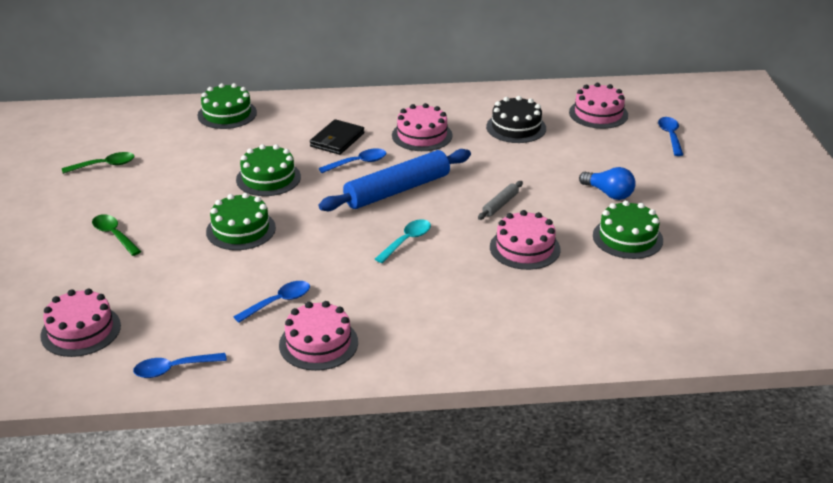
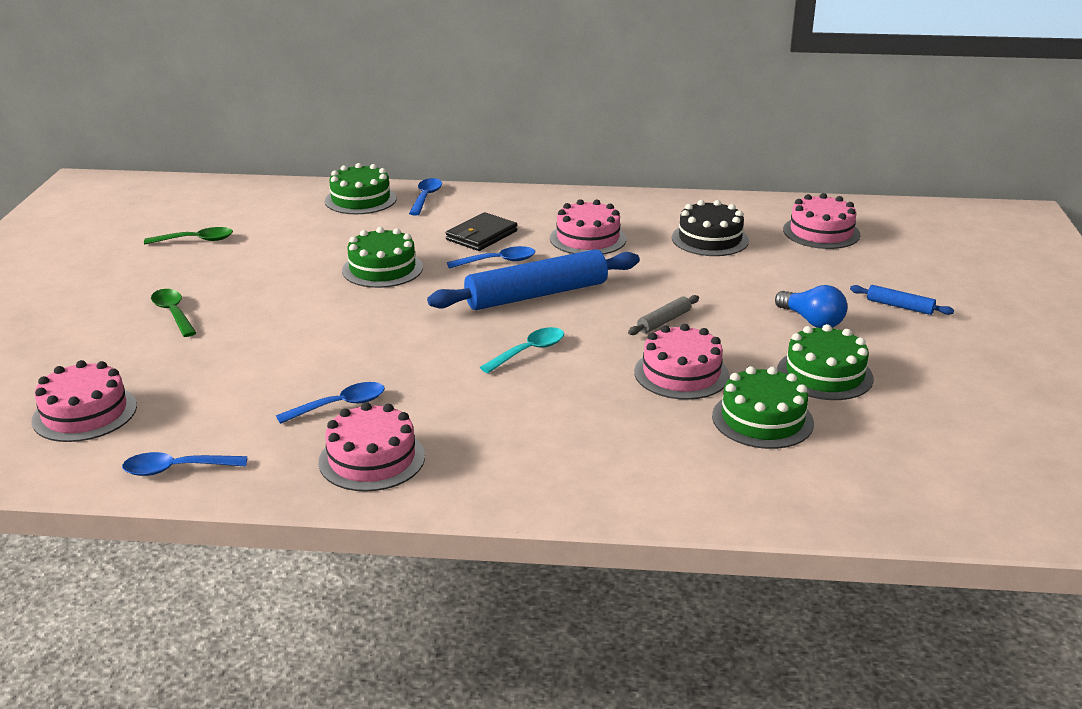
camera: 10 degrees right, 5 degrees down
green cake [206,193,276,250] -> green cake moved to [712,366,814,449]
blue spoon [658,117,683,156] -> blue spoon moved to [409,178,442,216]
none -> blue rolling pin [850,285,954,315]

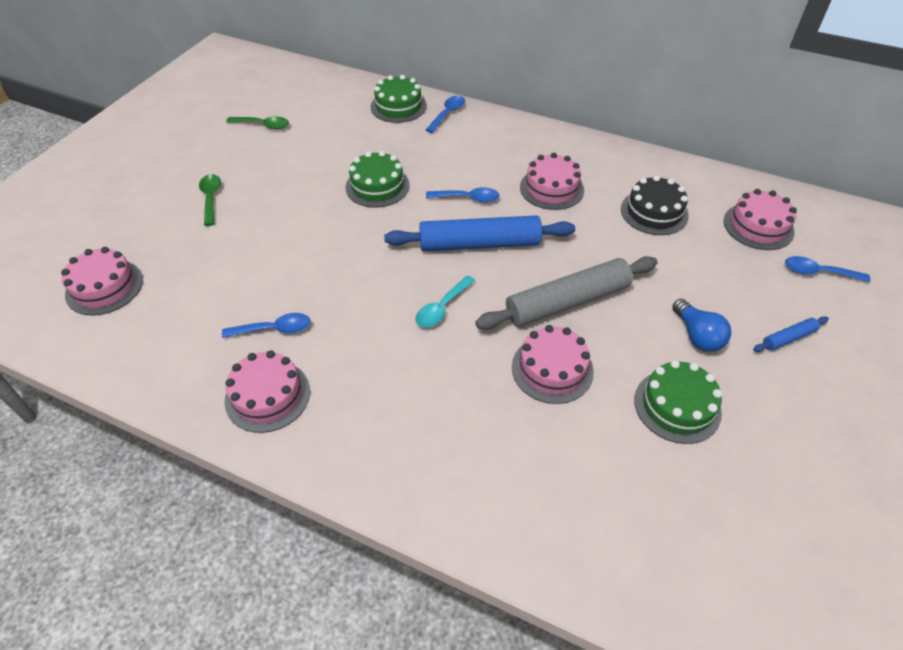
camera: 20 degrees right, 20 degrees up
blue spoon [122,452,247,476] -> blue spoon moved to [785,256,870,282]
black wallet [446,212,517,251] -> none
turquoise spoon [480,327,564,373] -> turquoise spoon turned 150 degrees clockwise [415,276,475,328]
grey rolling pin [628,295,699,335] -> grey rolling pin [475,256,658,330], size x2.25
green cake [712,366,814,449] -> none
blue rolling pin [850,285,954,315] -> blue rolling pin turned 75 degrees counterclockwise [753,316,829,352]

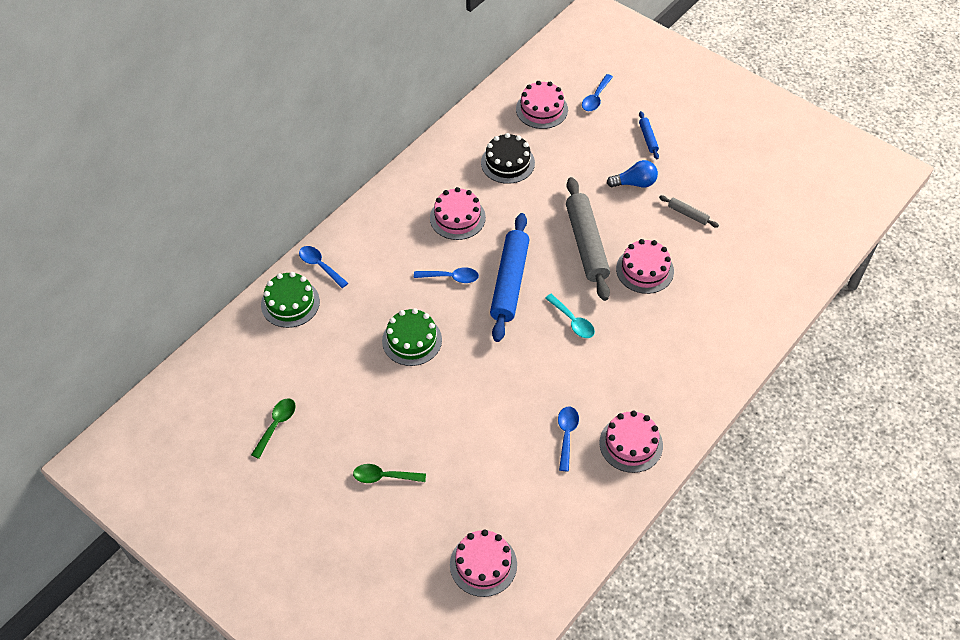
camera: 75 degrees left, 5 degrees up
blue spoon [426,187,500,203] -> blue spoon turned 75 degrees clockwise [414,267,479,283]
green cake [634,360,722,444] -> grey rolling pin [659,195,719,227]

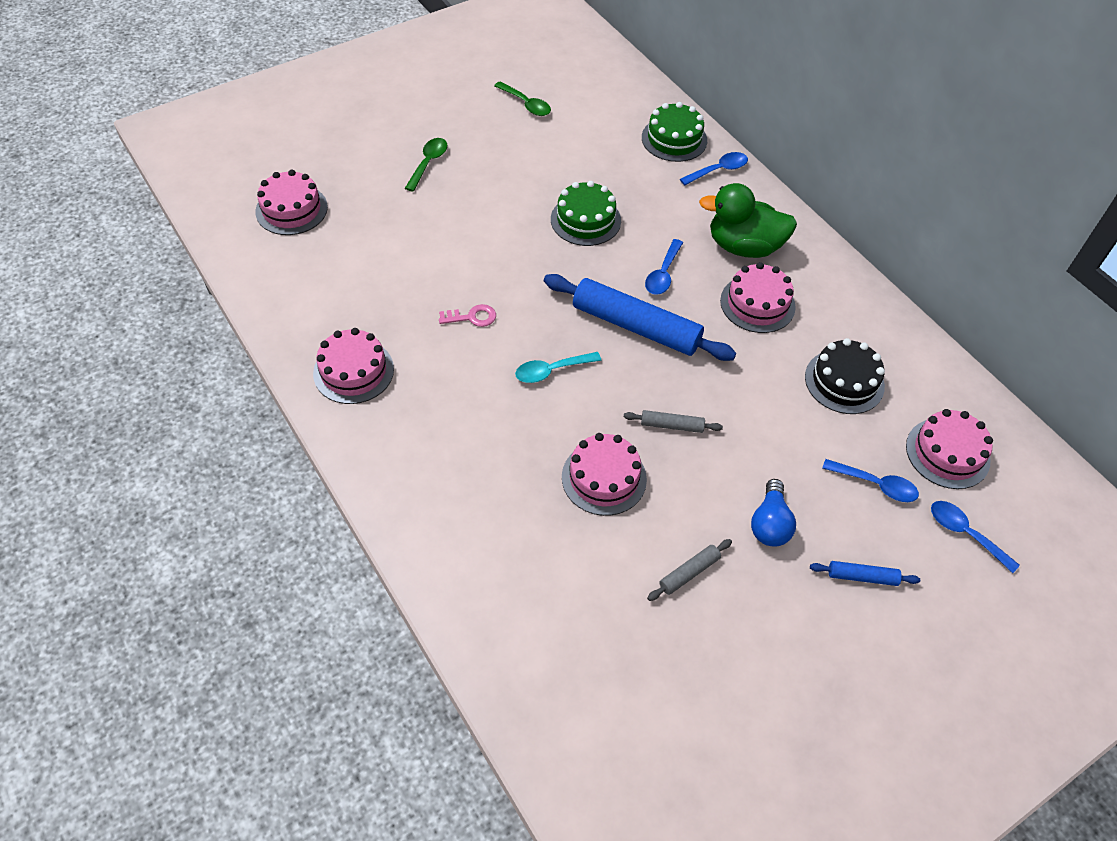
camera: 105 degrees right, 0 degrees up
blue spoon [558,406,579,471] -> blue spoon moved to [822,459,919,502]
grey rolling pin [566,177,610,301] -> grey rolling pin [624,410,723,433], size x0.44
none -> pink key [439,304,496,327]
none -> green duck [699,183,797,258]

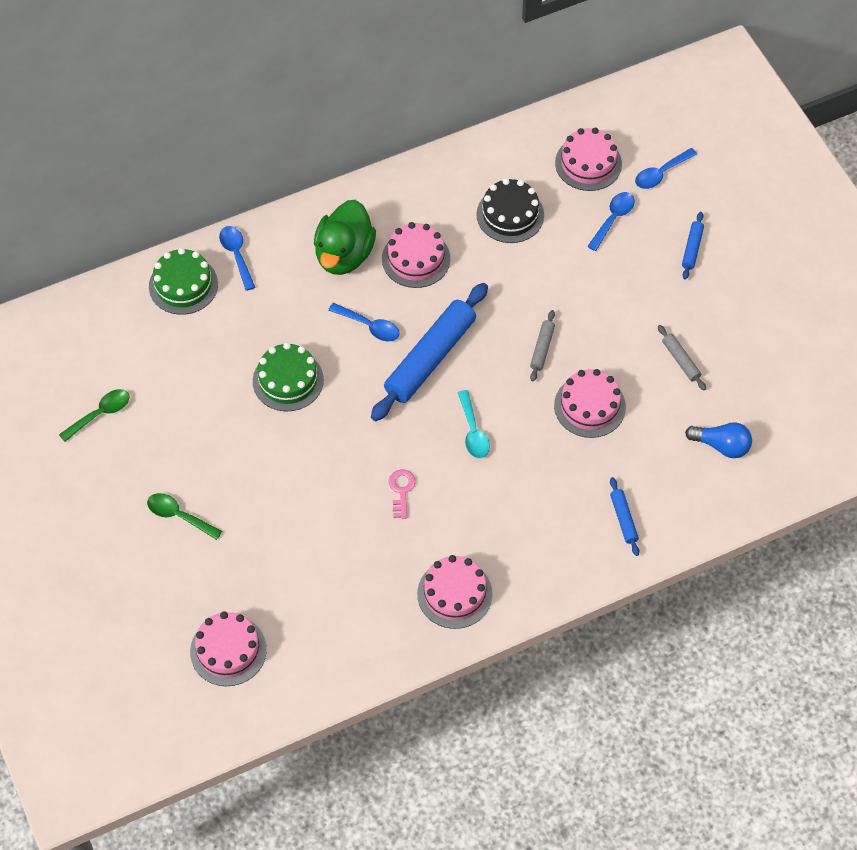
camera: 80 degrees left, 5 degrees up
blue light bulb [751,479,796,547] -> blue light bulb moved to [685,422,752,458]
none -> blue rolling pin [610,477,639,556]

